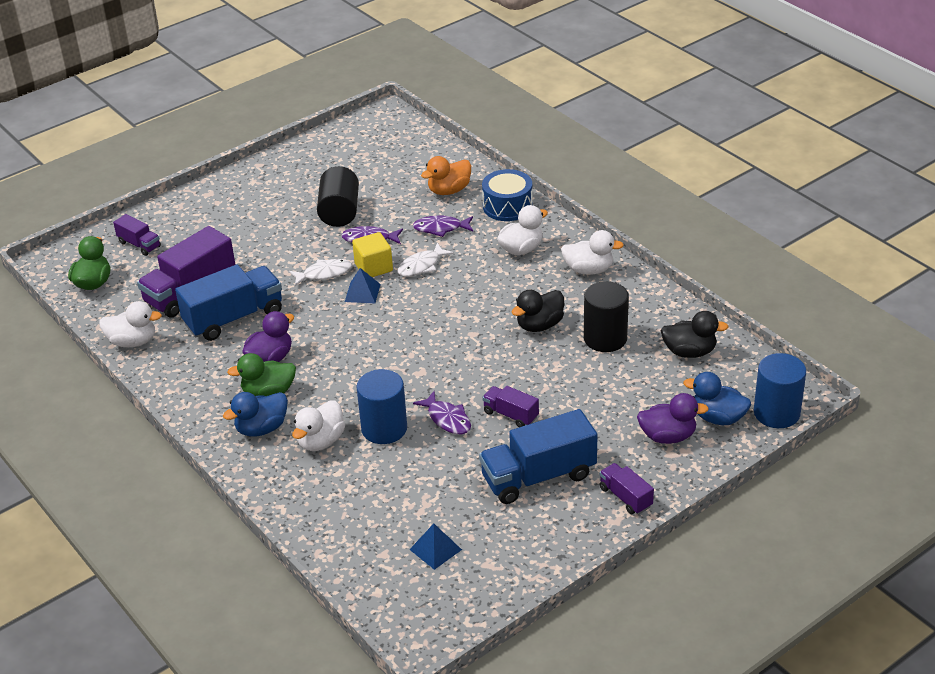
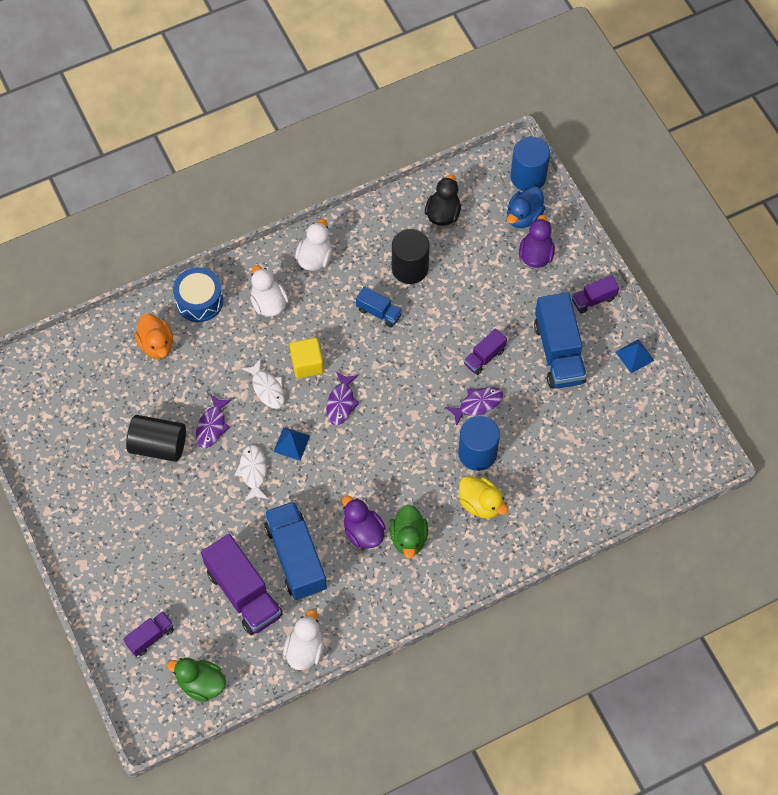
camera: 80 degrees left, 25 degrees up
blue duck [223,392,288,437] -> none
white duck [292,400,345,451] -> yellow duck [459,476,508,518]
yellow cube [352,232,393,277] -> yellow cube moved to [290,338,324,378]
blue pyramid [409,524,462,570] -> blue pyramid moved to [616,339,655,374]
purple fish [413,216,473,237] -> purple fish moved to [326,372,360,425]
black duck [511,290,564,332] -> blue truck [356,286,402,327]

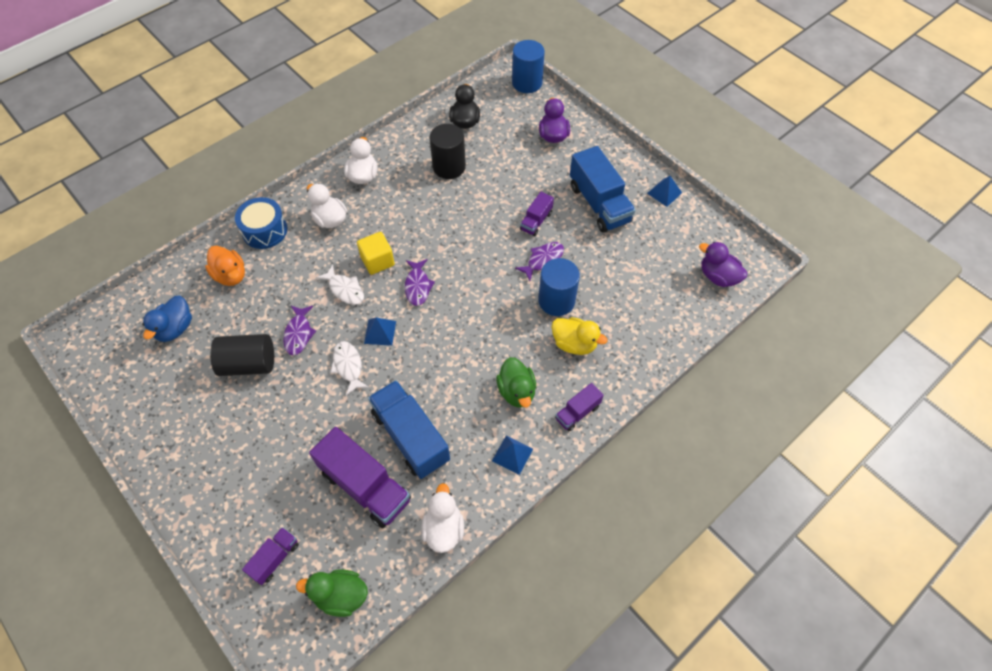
camera: 15 degrees left, 5 degrees down
purple duck [342,495,386,548] -> purple duck moved to [699,242,748,287]
blue truck [356,286,402,327] -> none
blue duck [507,187,545,228] -> blue duck moved to [142,296,192,342]
purple truck [572,275,619,314] -> purple truck moved to [555,383,604,432]
none -> blue pyramid [492,436,533,475]

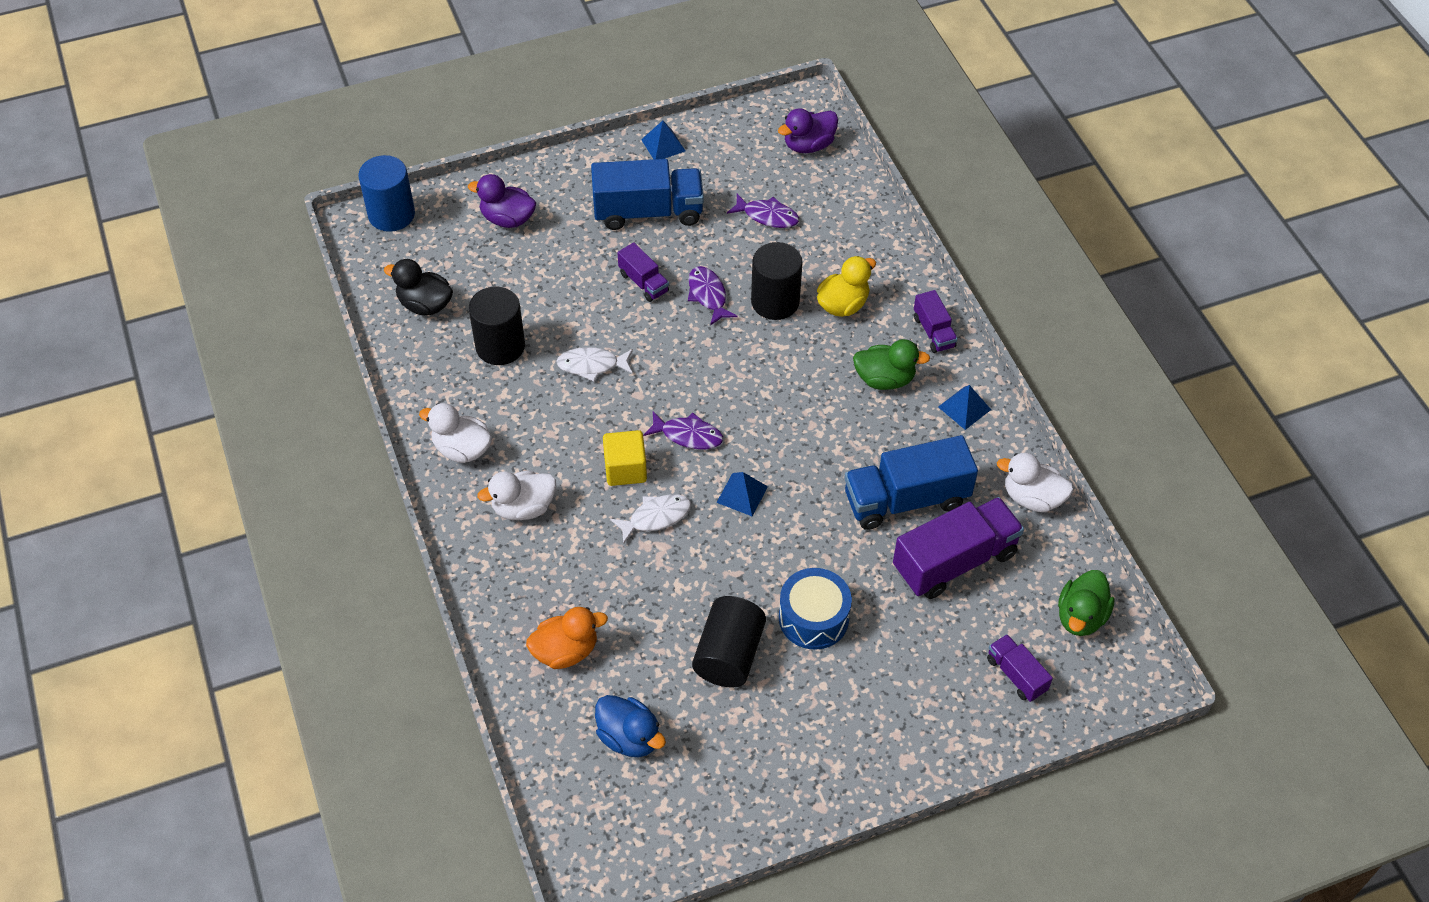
camera: 70 degrees left, 5 degrees down
blue drum [235,197,287,249] -> blue drum moved to [779,568,852,650]
purple fish [283,306,316,355] -> purple fish moved to [727,194,799,228]
white fish [330,341,369,396] -> white fish moved to [556,347,633,382]
blue cylinder [538,258,580,316] -> black cylinder [751,242,803,320]

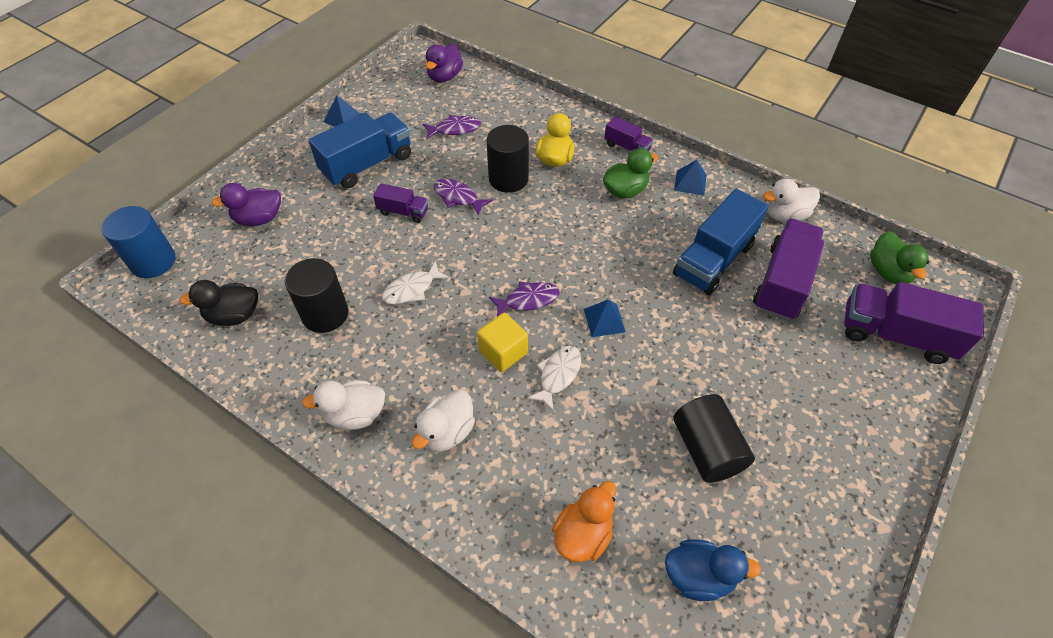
camera: 35 degrees left, 0 degrees up
blue drum [779,568,852,650] -> none
purple truck [987,634,1053,702] -> purple truck [844,282,984,364], size x1.94

